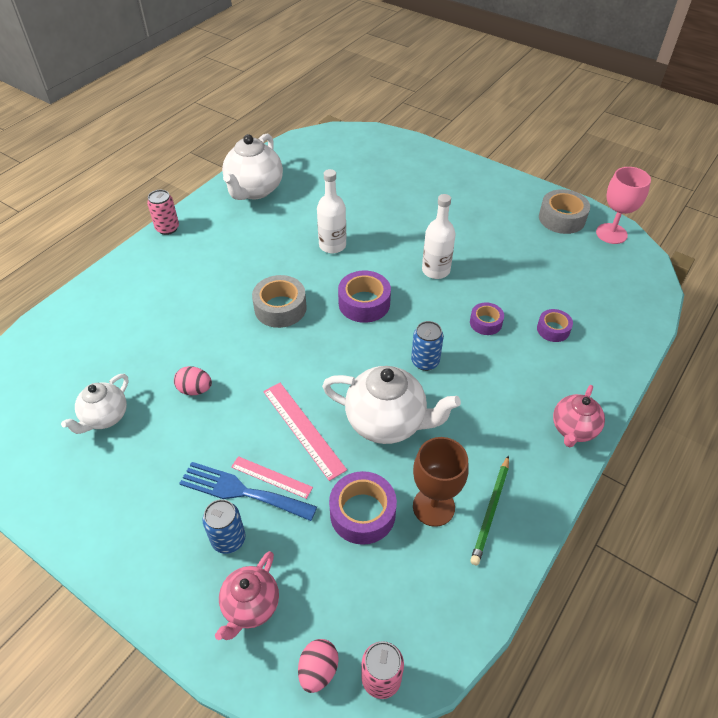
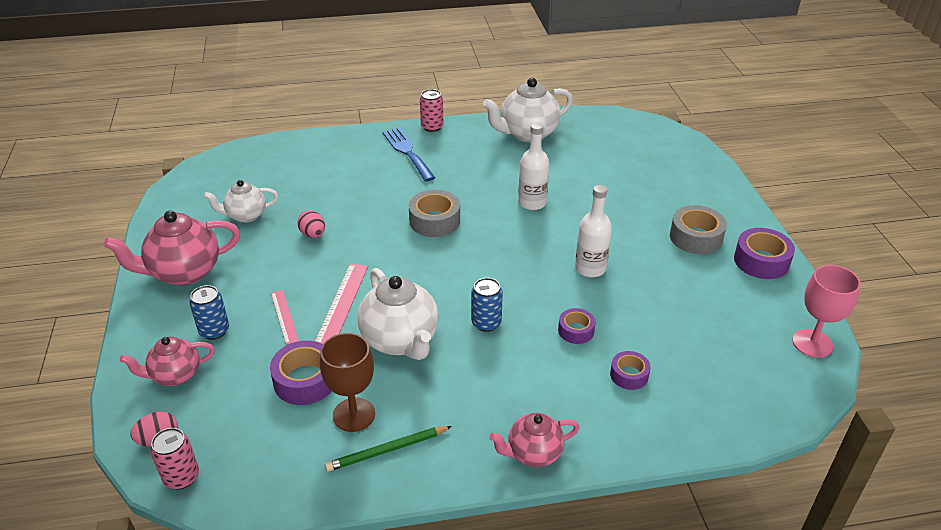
camera: 45 degrees right, 10 degrees down
blue fork [179,462,317,521] -> blue fork moved to [382,127,435,182]
purple tape [338,271,391,323] -> purple tape moved to [734,228,795,279]
grey tape [539,189,590,234] -> grey tape moved to [670,205,727,254]
none -> pink teapot [104,210,240,286]

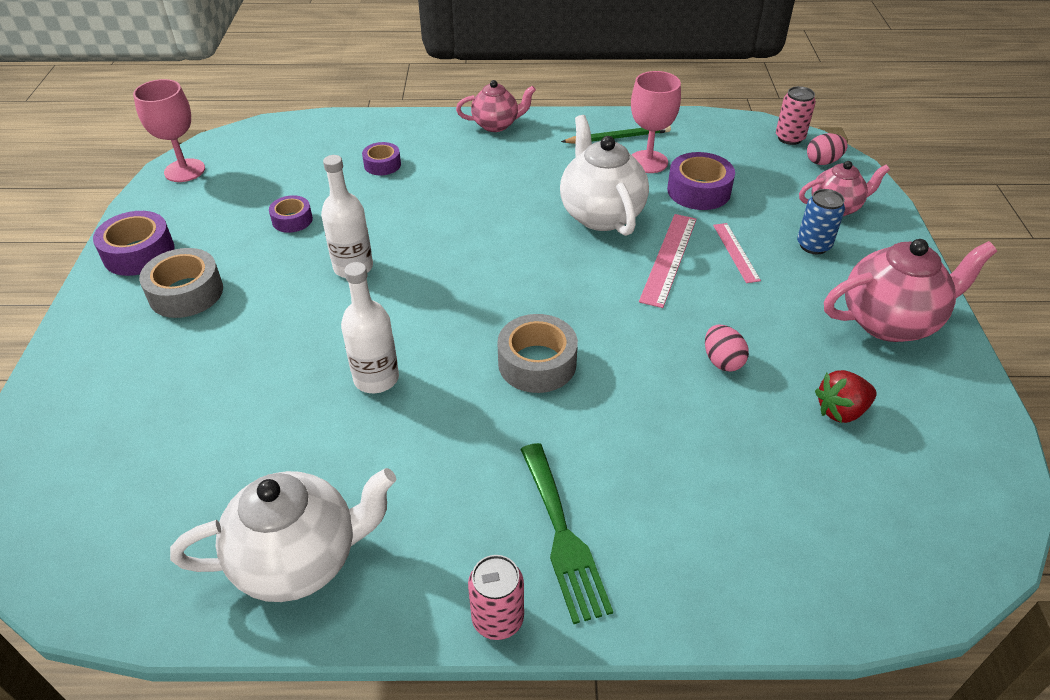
camera: 170 degrees left, 5 degrees up
white teapot [204,180,278,223] -> red strawberry [815,370,877,423]
brown goblet [320,333,375,432] -> pink goblet [631,71,681,173]
blue fork [382,127,435,182] -> green fork [520,443,613,624]
blue can [471,278,503,332] -> none
purple tape [558,308,596,344] -> purple tape moved to [269,195,313,233]

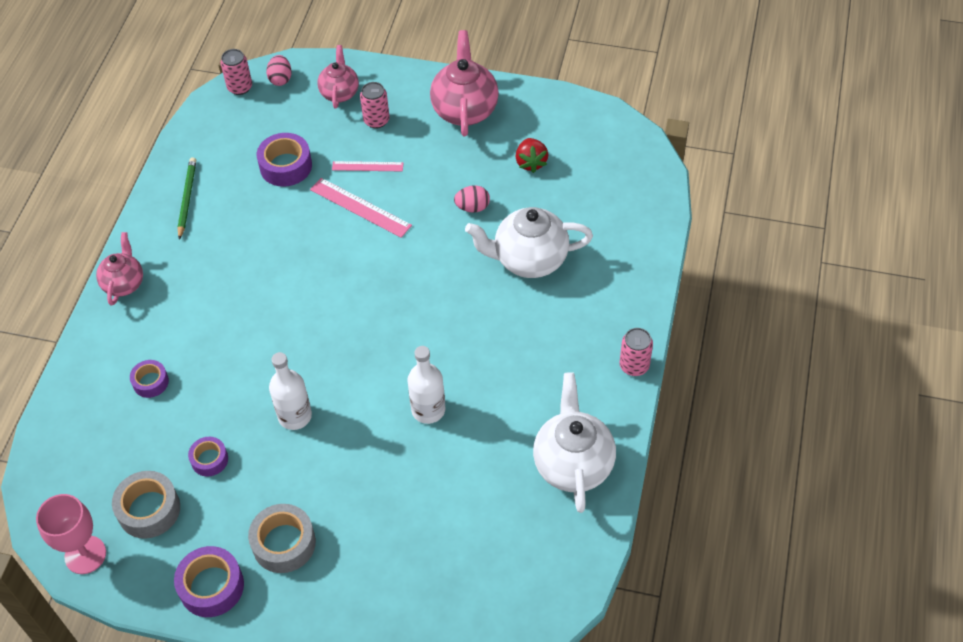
camera: 75 degrees left, 10 degrees up
grey tape [497,314,578,393] -> grey tape moved to [112,471,180,539]
green fork [520,443,613,624] -> none
white teapot [560,115,649,236] -> white teapot moved to [465,207,593,278]
pink goblet [631,71,681,173] -> none
blue can [797,189,845,254] -> pink can [360,82,390,129]

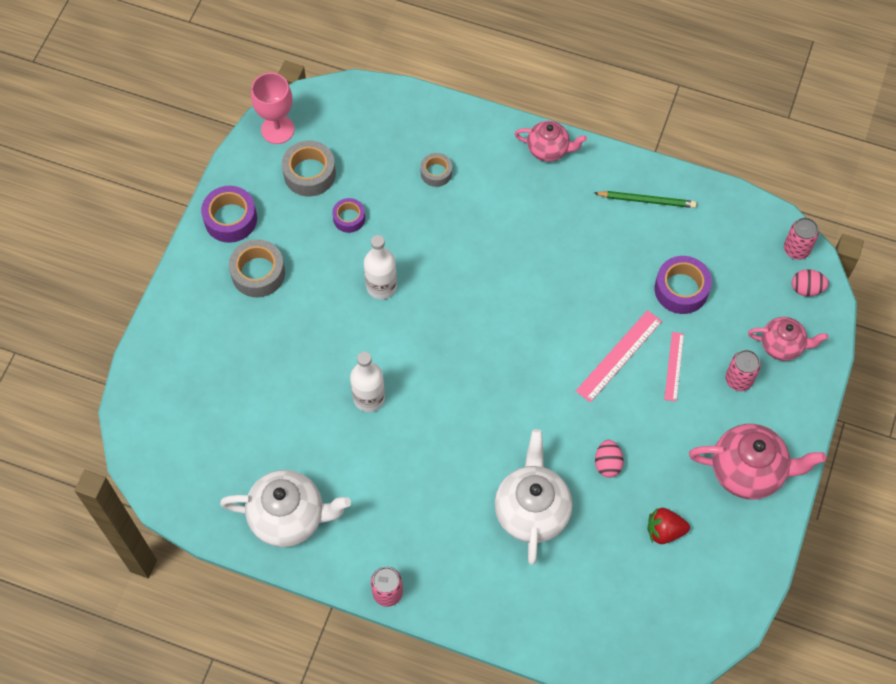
camera: 95 degrees right, 10 degrees up
purple tape [130,360,169,398] -> grey tape [420,153,452,187]

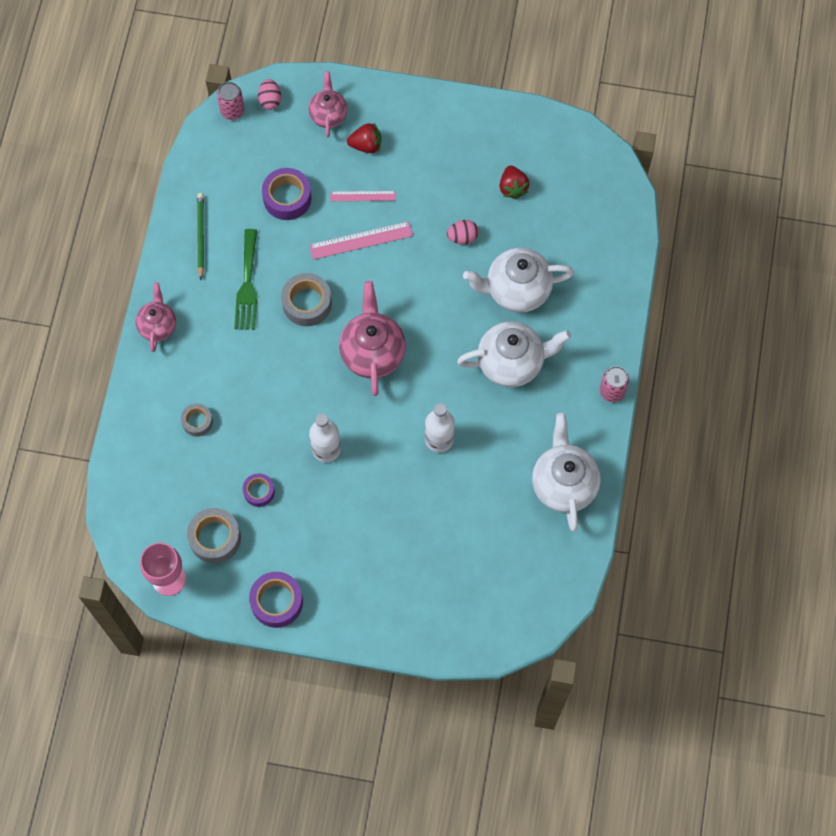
camera: 100 degrees left, 5 degrees up
grey tape [229,239,285,297] -> grey tape moved to [281,273,332,326]
pink ruler [576,310,662,403] -> pink ruler turned 45 degrees counterclockwise [309,221,413,260]
pink teapot [689,424,826,499] -> pink teapot moved to [339,281,406,396]
pink can [725,350,761,391] -> red strawberry [347,123,382,153]
none -> green fork [234,229,257,330]
none -> white teapot [457,321,571,387]

